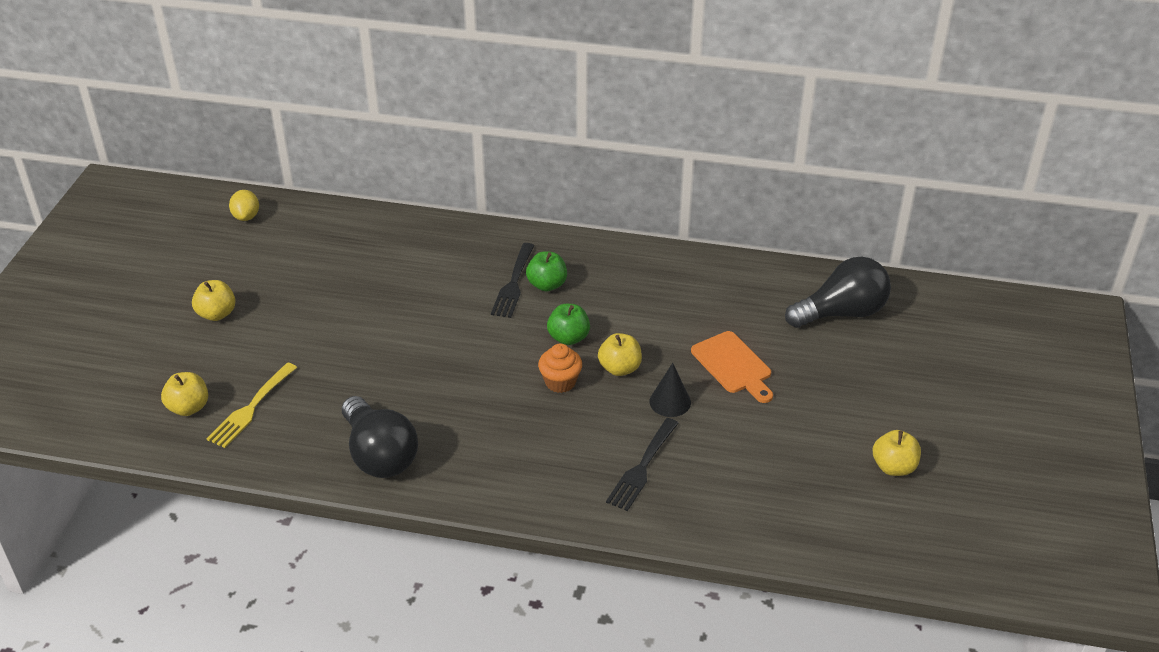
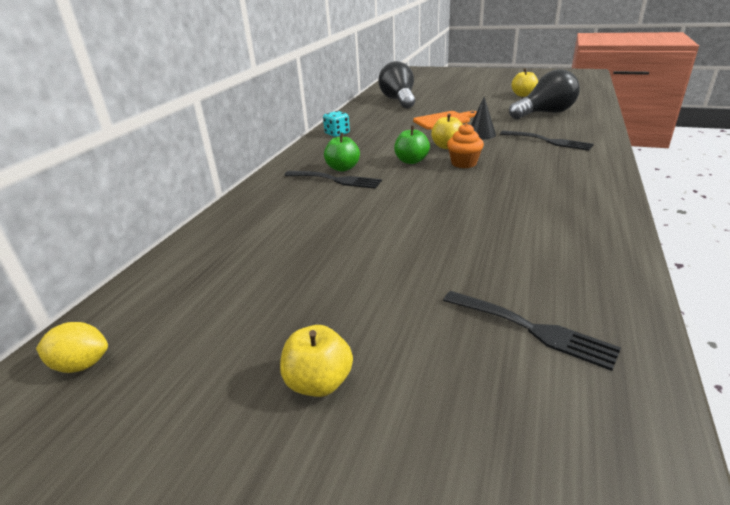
camera: 80 degrees left, 10 degrees down
yellow apple [161,372,208,416] -> none
yellow fork [207,363,297,448] -> black fork [443,291,621,371]
black light bulb [342,396,418,478] -> black light bulb moved to [509,69,580,119]
none -> turquoise dice [323,111,350,137]

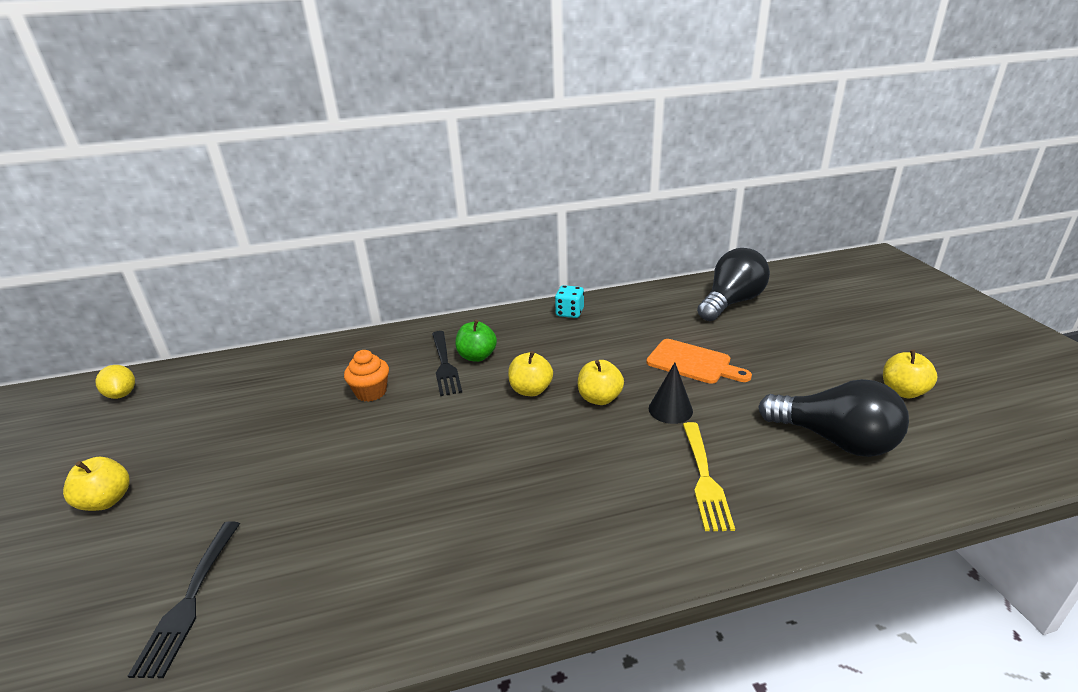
camera: 55 degrees right, 0 degrees up
green apple [394,126,430,164] -> yellow apple [508,351,553,396]
orange cupcake [447,123,484,168] -> orange cupcake moved to [344,350,389,402]
black fork [500,131,594,151] -> yellow fork [683,422,735,531]

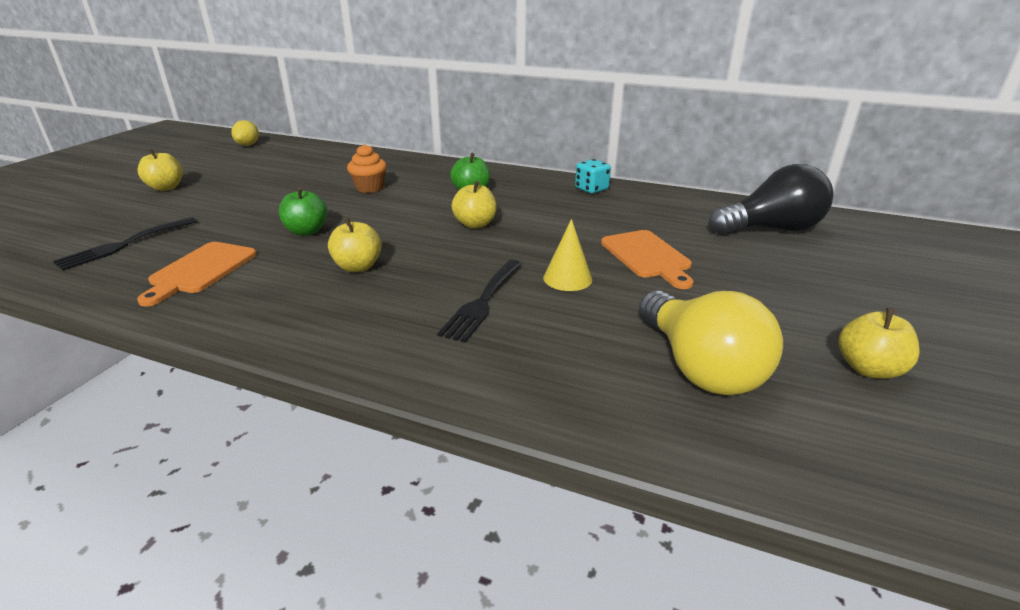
camera: 35 degrees right, 0 degrees up
black fork [432,331,462,396] -> black fork moved to [437,260,522,343]
yellow apple [578,360,624,405] -> yellow apple moved to [328,218,382,272]
black cone [649,363,693,424] -> yellow cone [543,219,592,291]
yellow fork [683,422,735,531] -> none
black light bulb [758,379,909,457] -> yellow light bulb [639,291,783,395]
none -> orange cutting board [137,242,257,307]
none -> green apple [279,187,328,236]

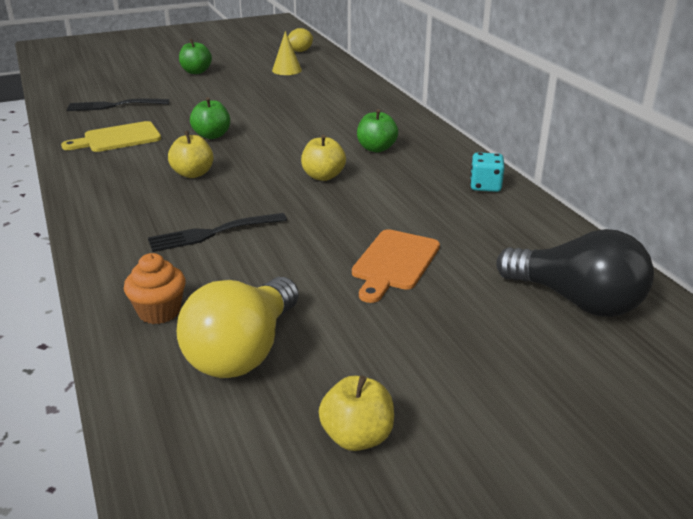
camera: 45 degrees right, 0 degrees up
orange cutting board [137,242,257,307] -> yellow cutting board [61,121,161,152]
yellow apple [138,149,183,191] -> green apple [179,39,212,74]
orange cupcake [347,144,387,193] -> orange cupcake moved to [124,253,186,324]
yellow cone [543,219,592,291] -> yellow cone moved to [272,31,302,75]

